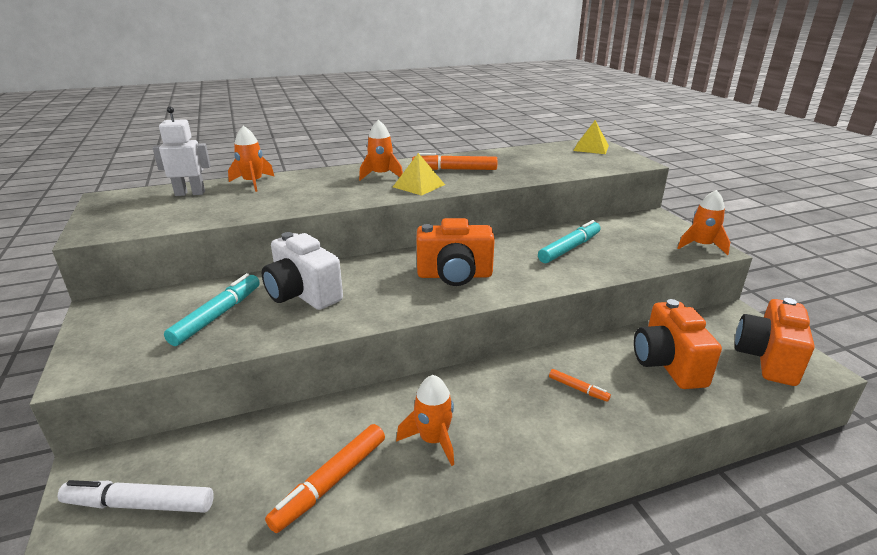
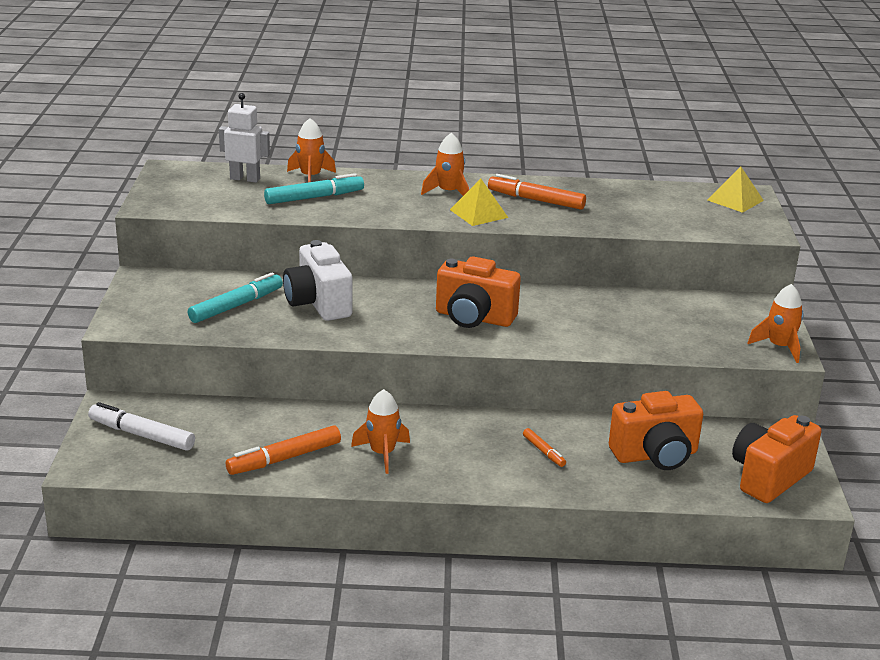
camera: 20 degrees right, 0 degrees up
turquoise marker [538,220,600,263] -> turquoise marker moved to [264,173,364,204]
orange camera [634,299,722,389] -> orange camera turned 120 degrees counterclockwise [609,391,703,470]

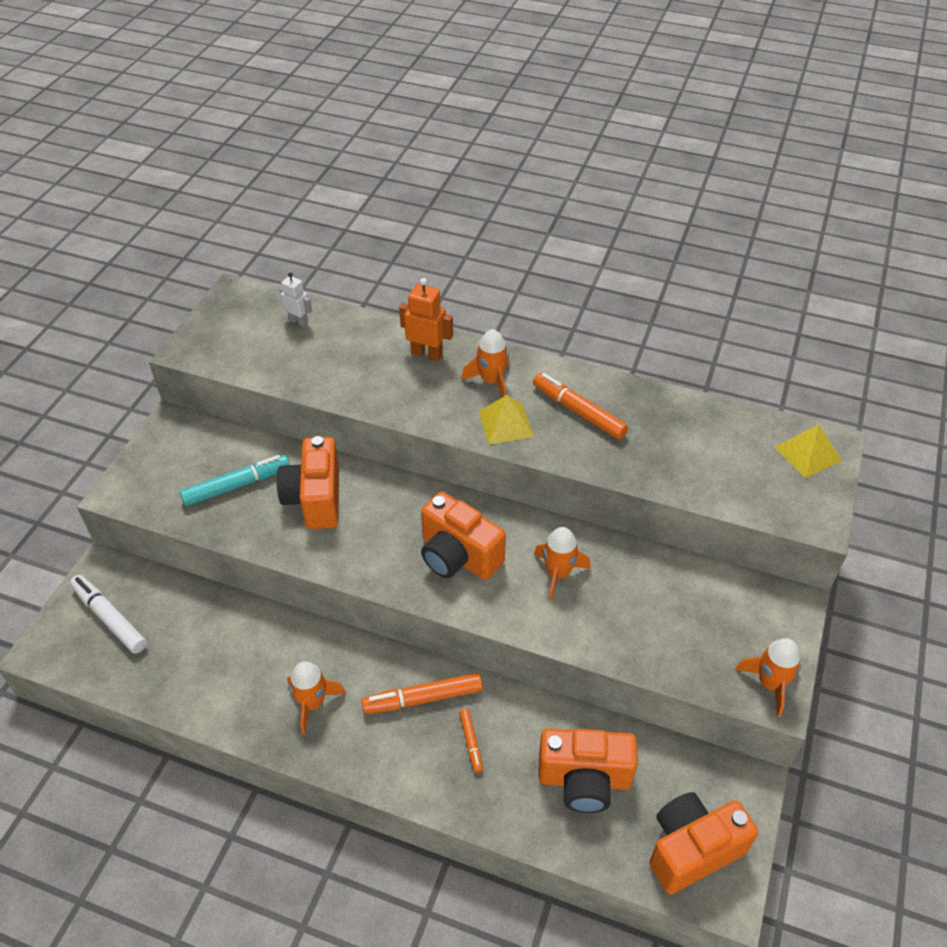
camera: 20 degrees right, 20 degrees up
white robot [219,93,270,183] -> white robot [280,272,312,327], size x0.66
orange marker [226,425,341,475] -> orange marker moved to [361,673,483,714]
turquoise marker [264,173,364,204] -> none
white camera [283,240,352,321] -> orange camera [277,436,339,529]
orange rocket [287,118,336,182] -> orange rocket moved to [534,527,591,601]
none -> orange robot [399,278,453,361]

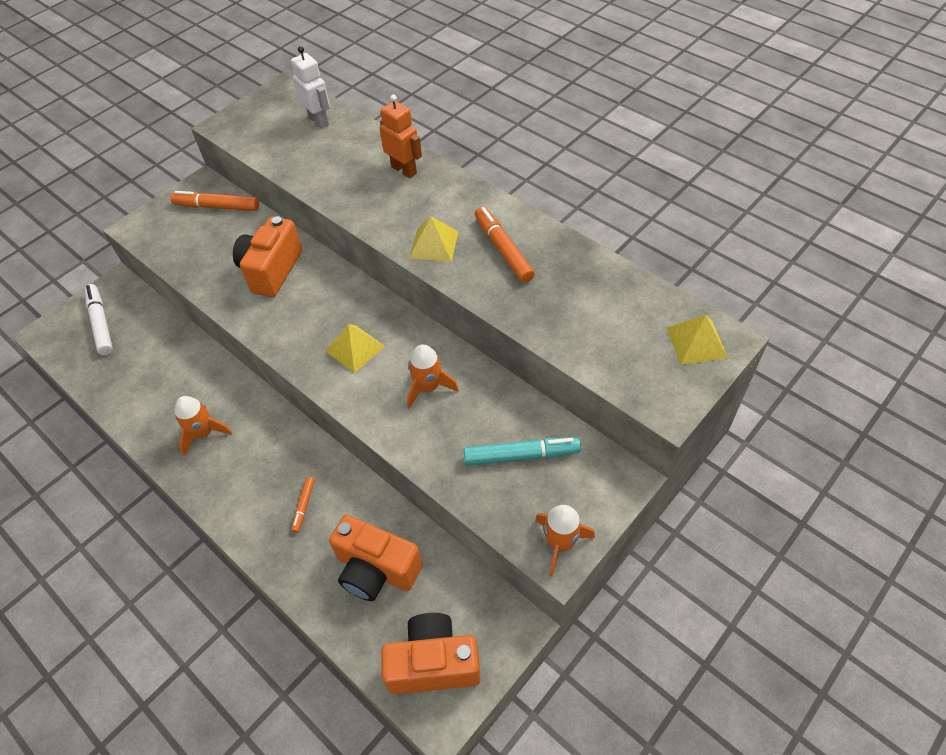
camera: 25 degrees right, 5 degrees up
turquoise marker [180,455,290,506] -> turquoise marker moved to [464,437,581,466]
white robot [280,272,312,327] -> white robot [291,46,330,129], size x1.51
orange marker [361,673,483,714] -> orange marker moved to [170,191,259,211]
orange camera [421,492,506,580] -> yellow pyramid [325,324,385,373]
orange rocket [461,329,509,397] -> none

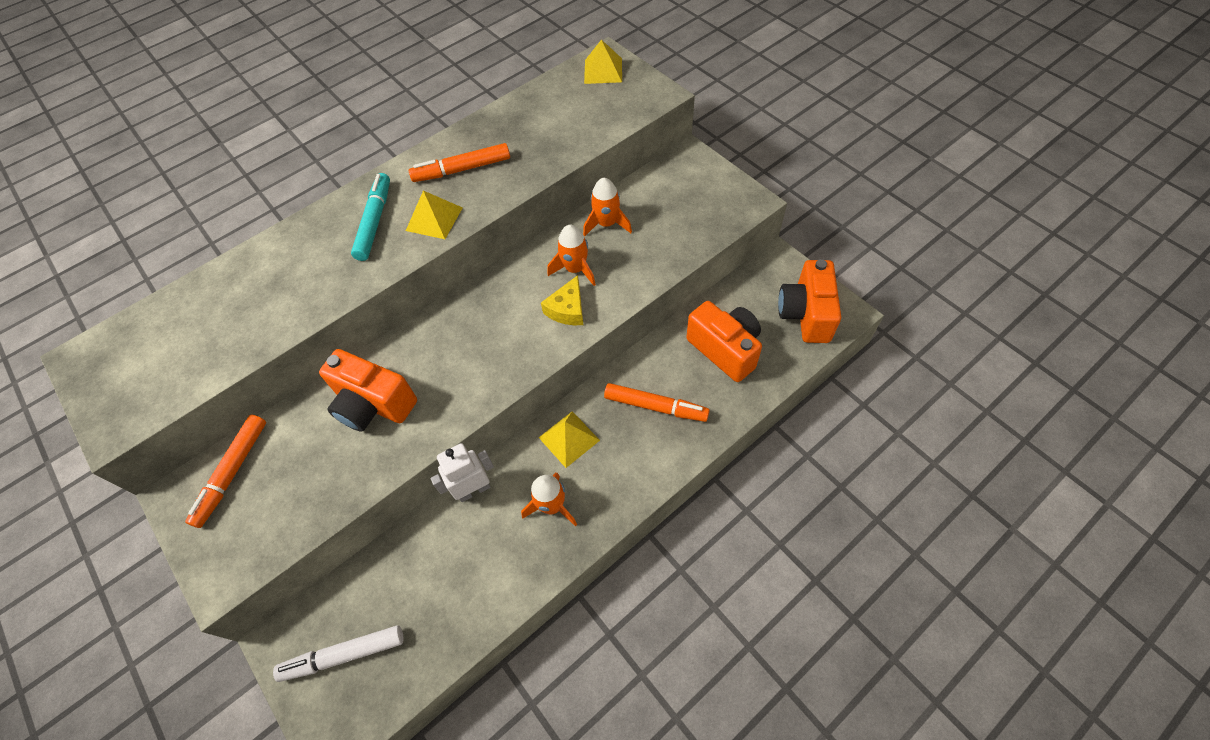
camera: 80 degrees left, 5 degrees up
white robot [291,46,330,129] -> white robot moved to [431,443,494,502]
orange marker [291,477,315,533] -> orange marker [604,383,710,422], size x1.87
yellow pyramid [325,324,385,373] -> yellow pyramid moved to [538,411,600,468]
orange camera [329,515,423,601] -> orange camera turned 75 degrees counterclockwise [686,301,762,382]
orange robot [380,95,422,178] -> none
turquoise marker [464,437,581,466] -> turquoise marker moved to [351,173,390,261]
orange rocket [535,505,595,576] -> orange rocket moved to [583,178,632,237]
none -> yellow cheese [541,275,583,325]

